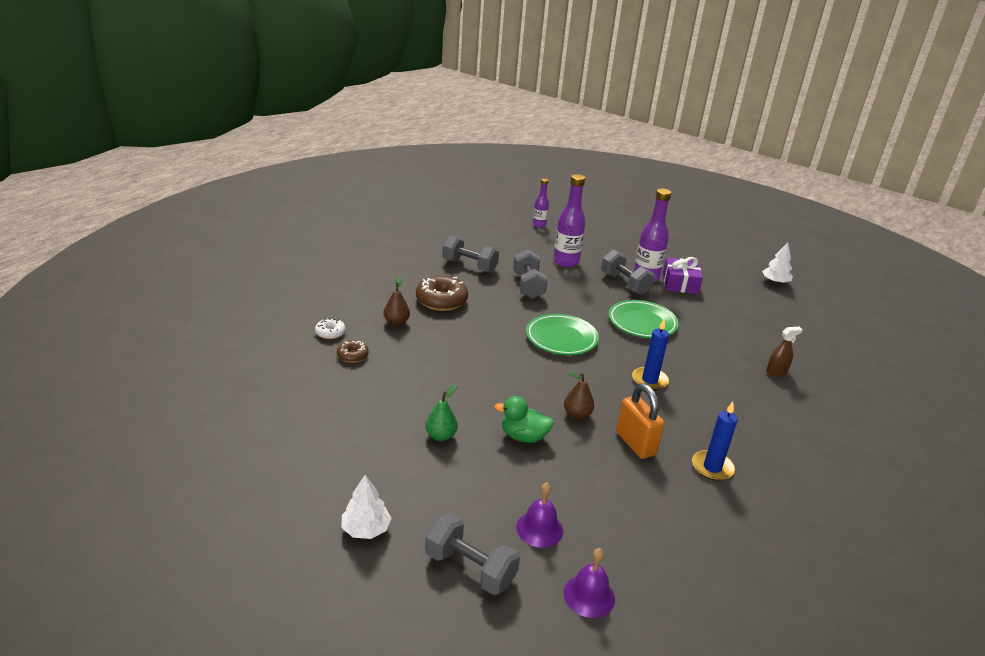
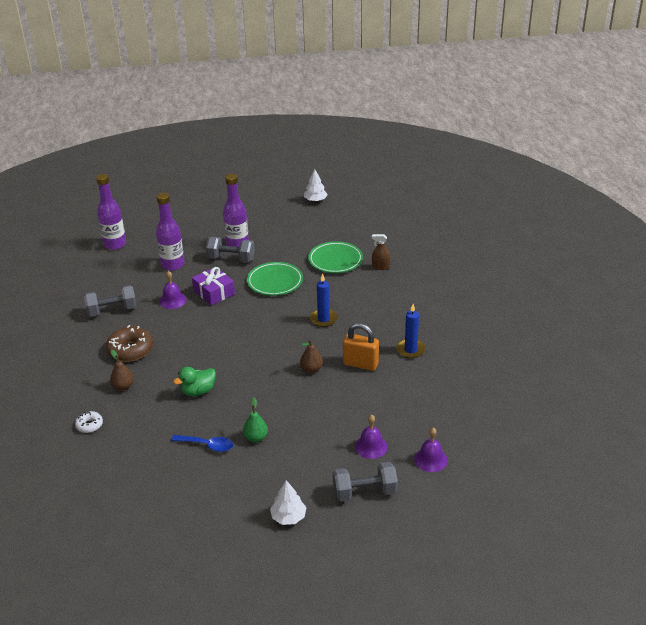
camera: 40 degrees left, 5 degrees up
brown donut [337,340,369,363] -> none
green duck [494,396,554,443] -> green duck moved to [173,367,216,396]
grey dumbbell [513,249,547,299] -> purple bell [159,271,186,309]
green plate [526,314,599,355] -> green plate moved to [308,241,363,273]
purple bottle [533,178,549,228] -> purple bottle [96,174,126,250], size x1.73
purple gift [663,257,703,294] -> purple gift moved to [192,267,235,305]
brown spray bottle [766,327,803,376] -> brown spray bottle turned 105 degrees counterclockwise [372,234,390,270]
none -> blue spoon [171,435,233,452]

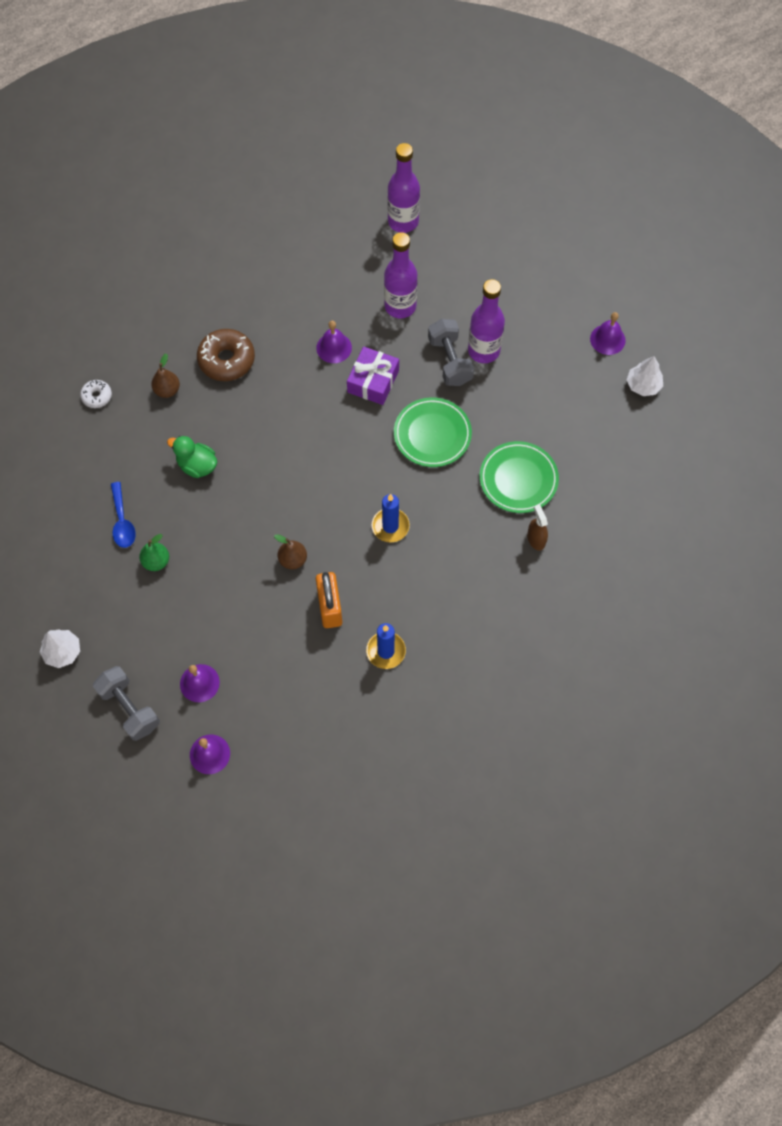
camera: 60 degrees right, 30 degrees up
grey dumbbell [84,285,137,317] -> none
none -> purple bell [590,312,626,355]

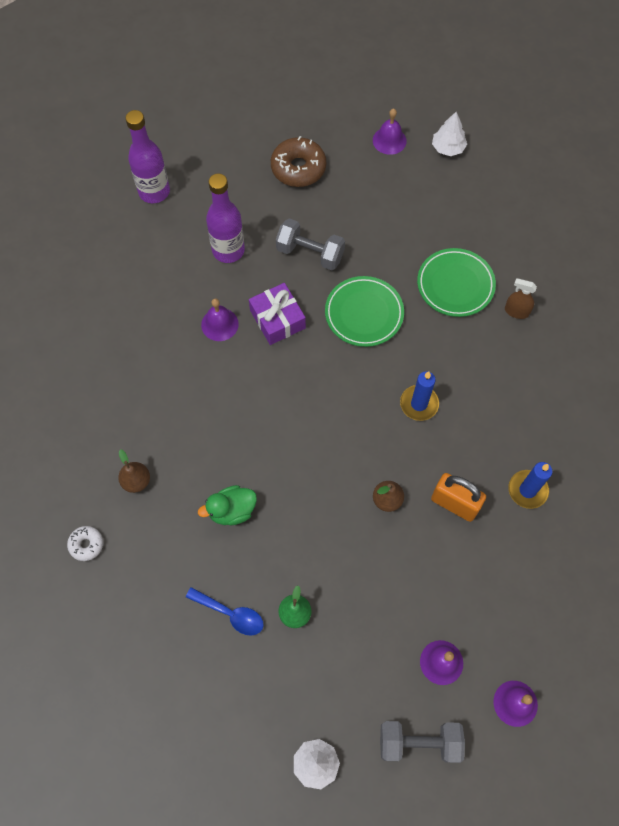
camera: 50 degrees left, 0 degrees up
brown donut [197,329,255,381] -> brown donut moved to [271,136,326,187]
purple bottle [468,279,505,363] -> none

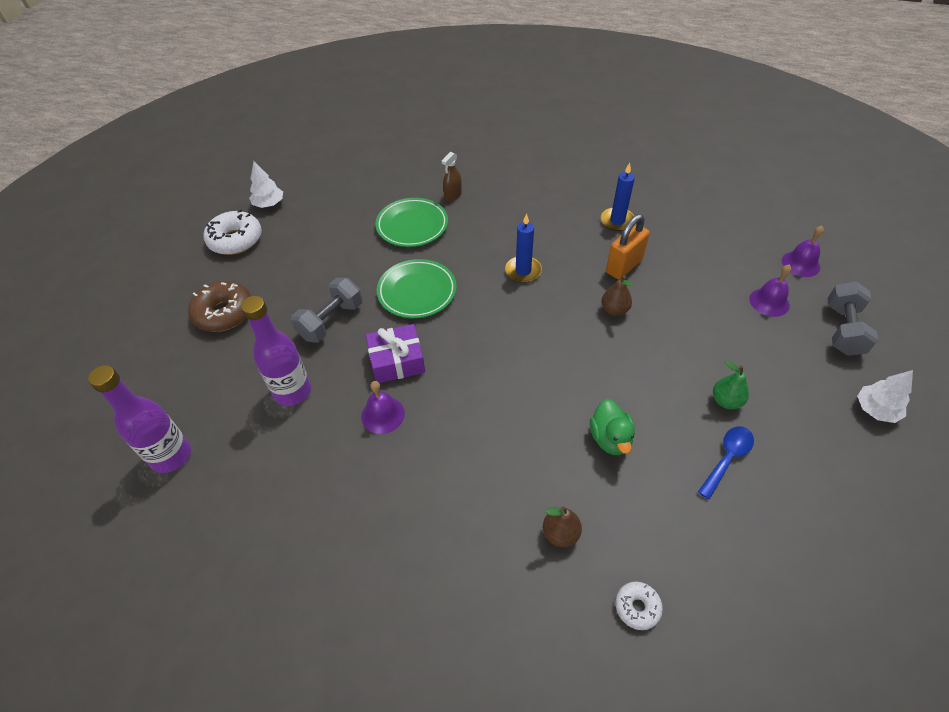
camera: 75 degrees left, 15 degrees down
purple bell [373,109,407,155] -> white donut [204,210,262,255]

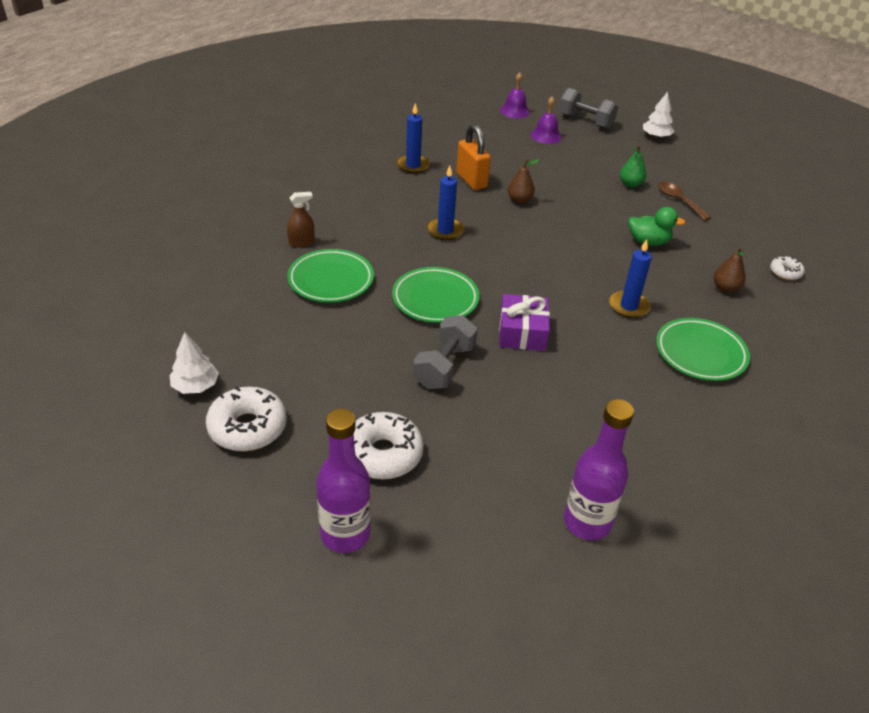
camera: 75 degrees left, 10 degrees down
brown donut [188,281,251,332] -> white donut [354,412,424,479]
purple bottle [241,296,311,406] -> purple bottle moved to [316,408,371,553]
grey dumbbell [291,278,362,342] -> grey dumbbell turned 60 degrees clockwise [413,315,478,389]
purple bell [361,381,405,434] -> none
brown spray bottle [442,152,462,201] -> brown spray bottle turned 75 degrees counterclockwise [287,192,314,247]
blue spoon [698,426,754,499] -> brown spoon [658,182,711,220]
none -> blue candle [609,239,652,318]
none -> green plate [656,318,750,381]

